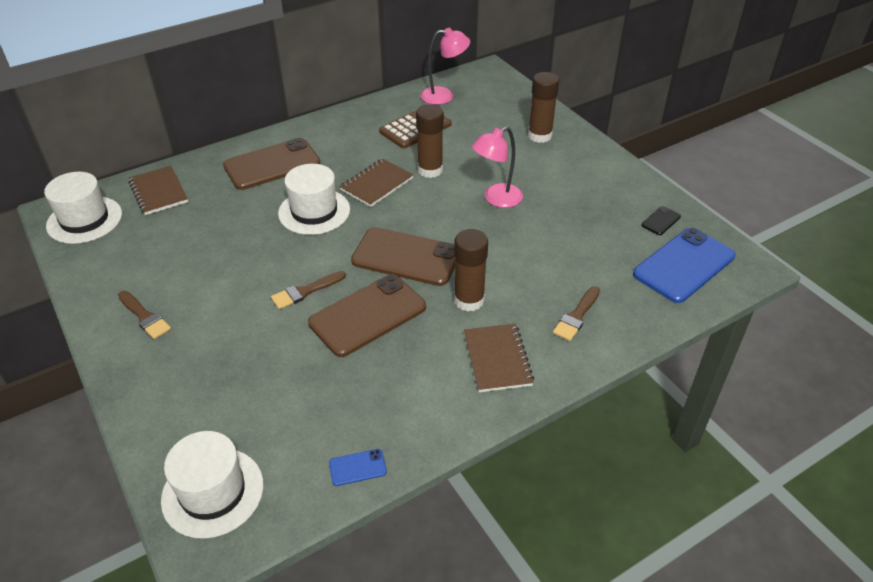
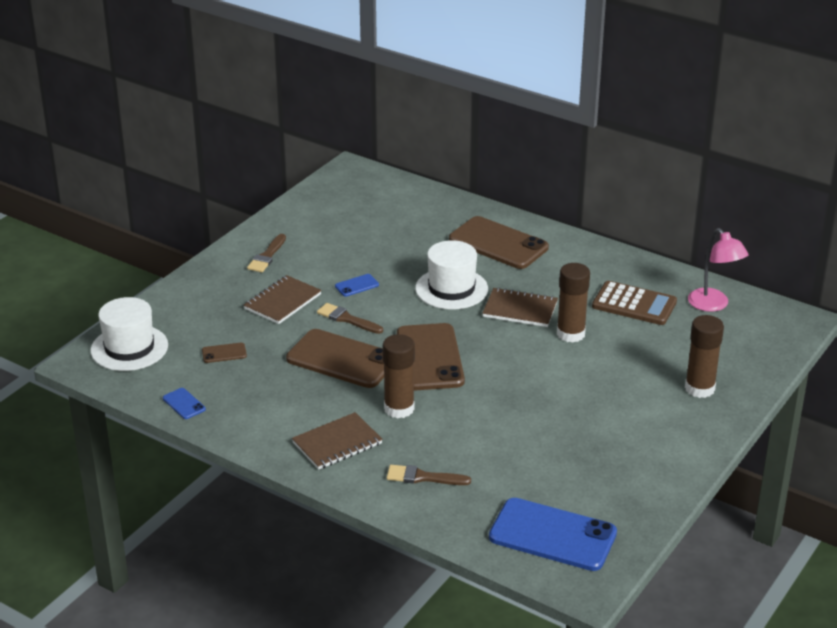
camera: 65 degrees right, 10 degrees down
white hat [44,172,122,244] -> none
brown notebook [128,166,188,215] -> brown notebook moved to [244,275,322,324]
pink lamp [472,126,523,208] -> none
black phone [642,206,681,235] -> none
none -> brown phone [202,343,247,363]
none -> blue phone [335,274,379,297]

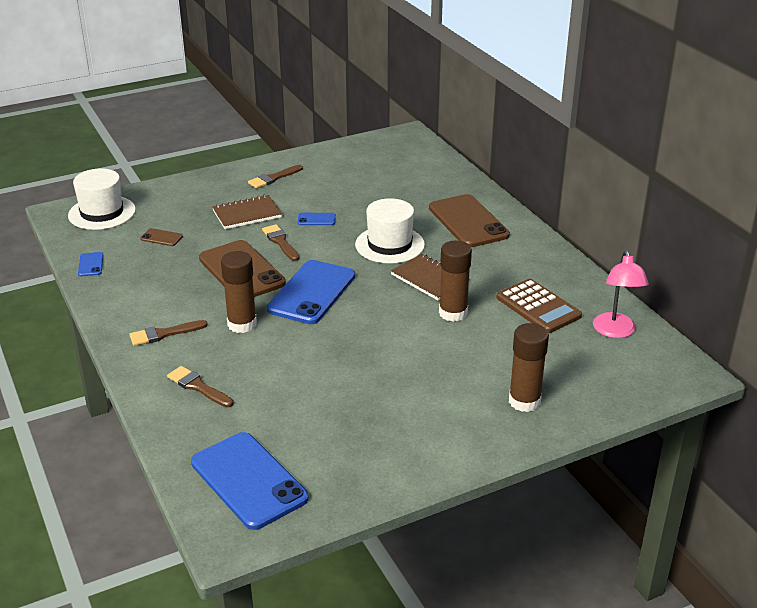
camera: 30 degrees right, 0 degrees up
brown notebook [292,412,383,470] -> brown brush [129,320,208,346]
brown phone [397,323,465,390] -> blue phone [267,260,355,324]

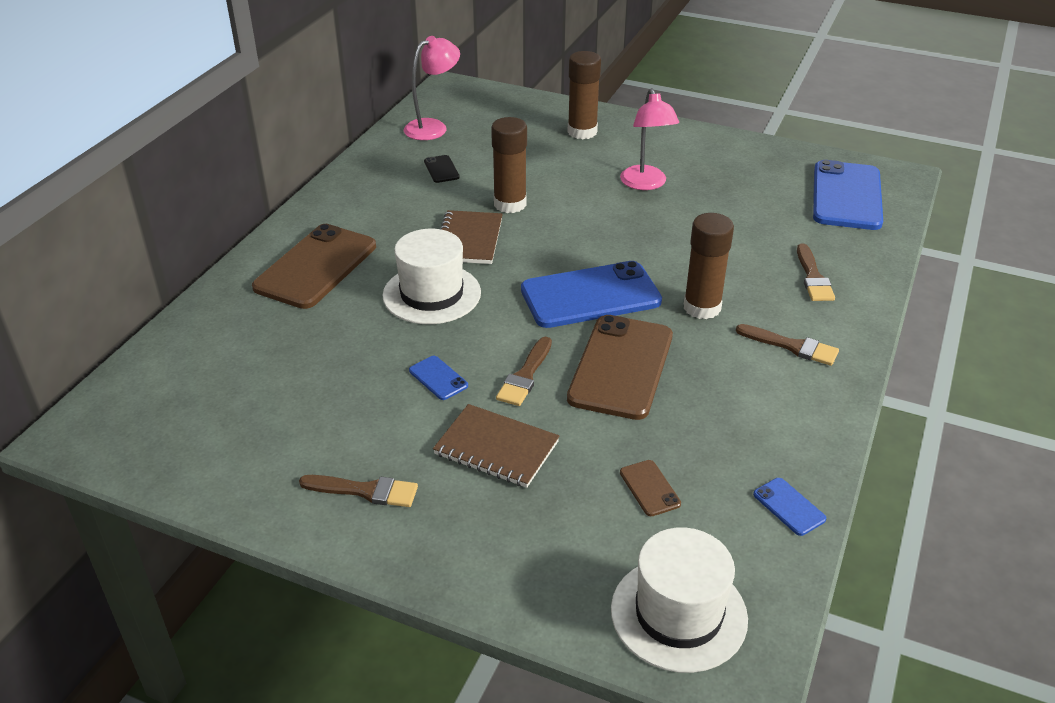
camera: 130 degrees left, 5 degrees up
blue phone [78,252,103,276] -> blue phone turned 75 degrees counterclockwise [753,478,826,536]
brown calculator [496,279,582,333] -> black phone [424,155,460,183]
none -> pink lamp [620,88,679,190]

